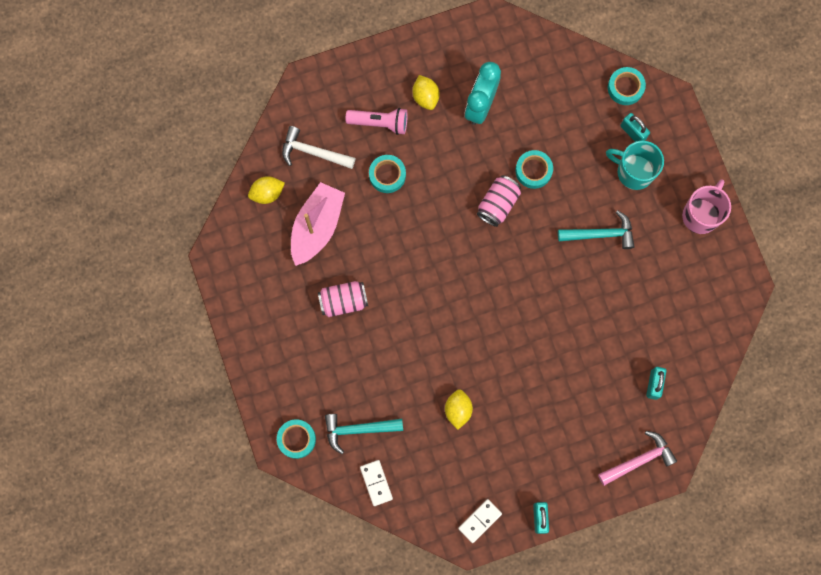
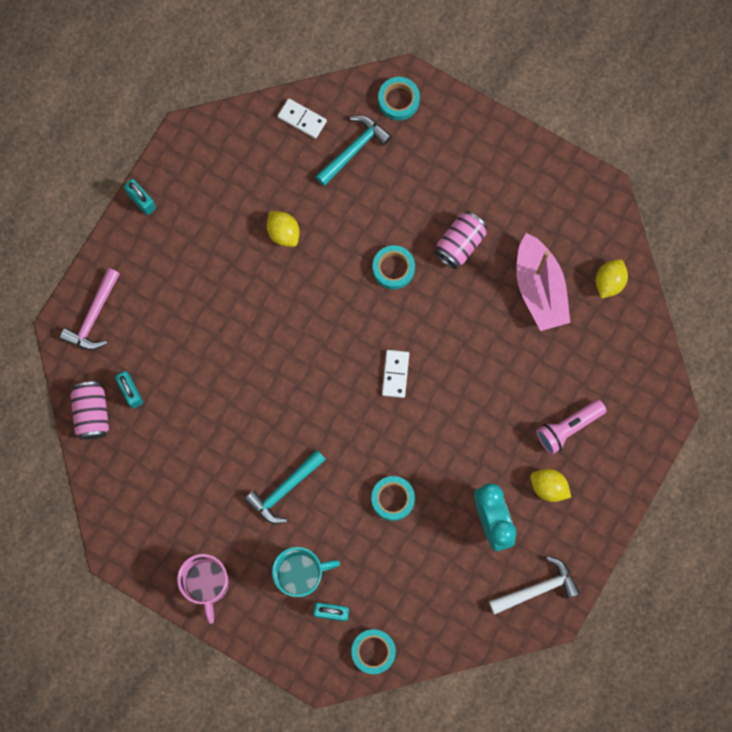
camera: 140 degrees right, 0 degrees up
white hammer [282,126,356,169] -> white hammer moved to [489,556,580,615]
turquoise tape [369,155,406,193] -> turquoise tape moved to [373,245,415,289]
white domino [458,499,502,543] -> white domino moved to [382,350,409,398]
pink can [477,175,521,227] -> pink can moved to [70,382,109,440]

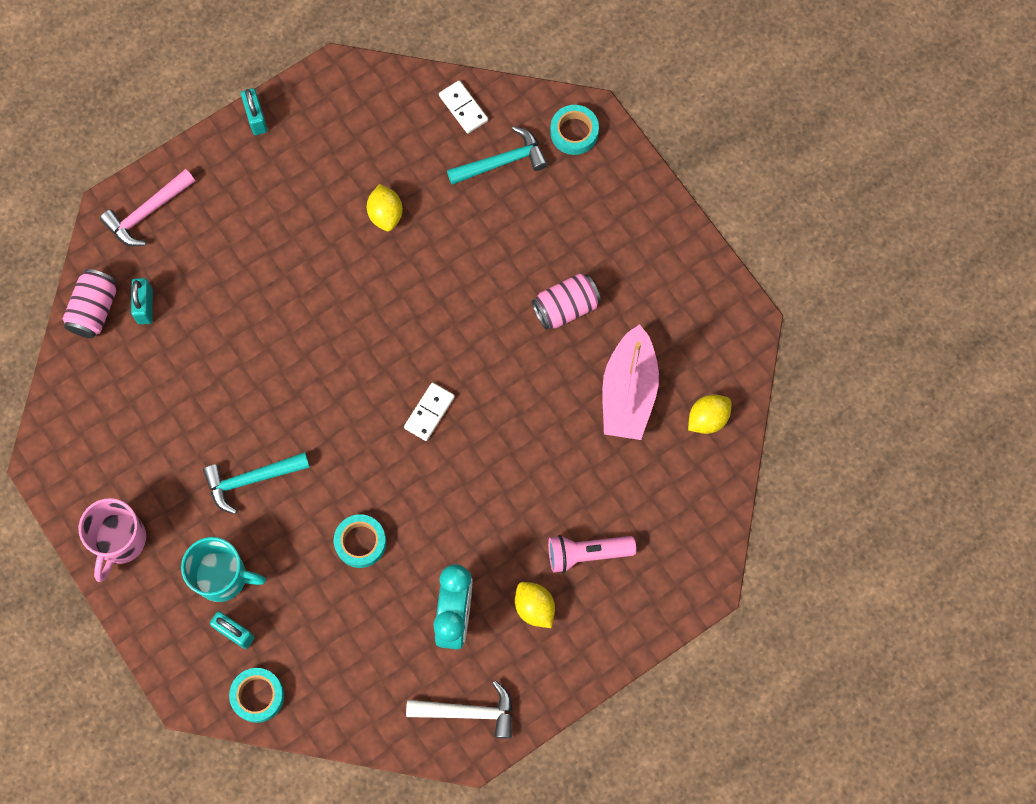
camera: 25 degrees right, 5 degrees down
turquoise tape [373,245,415,289] -> none

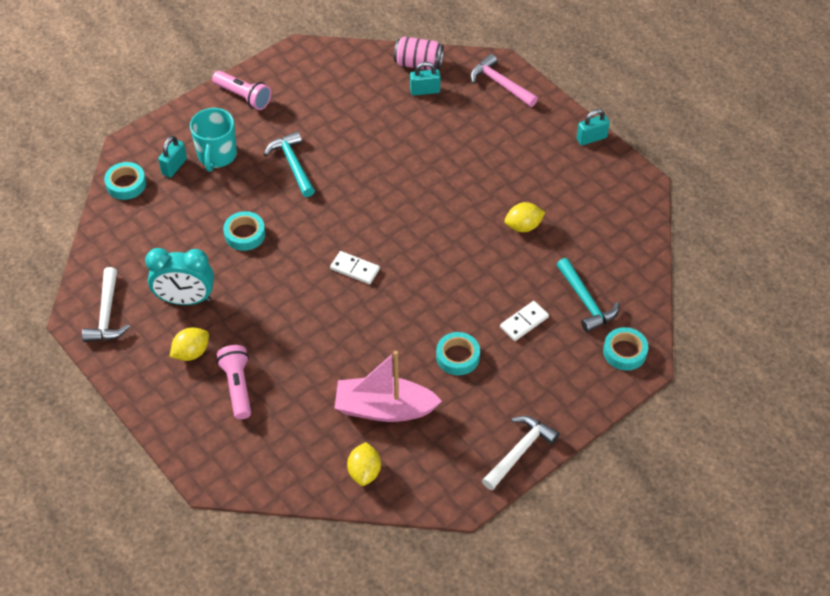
camera: 85 degrees right, 20 degrees down
pink mug [79,498,146,582] -> pink flashlight [212,71,271,110]
white domino [439,80,488,134] -> white domino moved to [500,301,549,341]
pink can [532,273,601,330] -> turquoise tape [436,332,480,375]
yellow lemon [688,395,731,434] -> yellow lemon turned 45 degrees clockwise [347,442,381,486]
none -> white hammer [482,416,560,490]

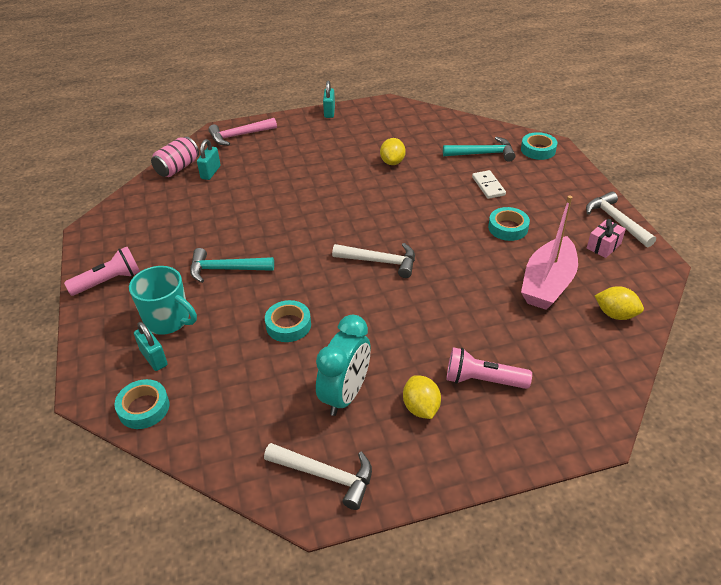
camera: 65 degrees left, 10 degrees down
white domino [330,251,380,284] -> white hammer [332,243,415,278]
none -> pink gift [587,219,626,258]

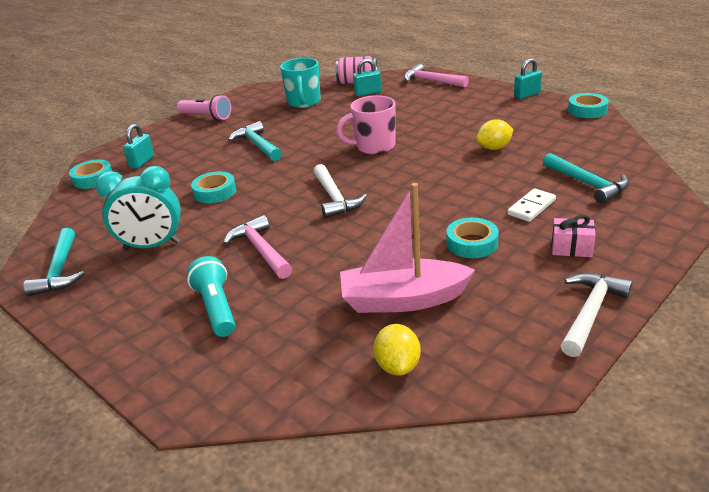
camera: 60 degrees right, 10 degrees down
turquoise mug [129,266,197,335] -> turquoise mug moved to [280,58,321,108]
white hammer [264,443,372,510] -> turquoise hammer [23,228,85,297]
yellow lemon [403,375,441,419] -> none
pink flashlight [446,347,532,389] -> turquoise flashlight [187,256,235,337]
turquoise tape [521,132,557,160] -> turquoise tape moved to [568,93,609,118]
pink gift [587,219,626,258] -> pink gift moved to [551,215,596,257]
none -> pink hammer [223,215,292,279]
none -> pink mug [336,95,396,154]

